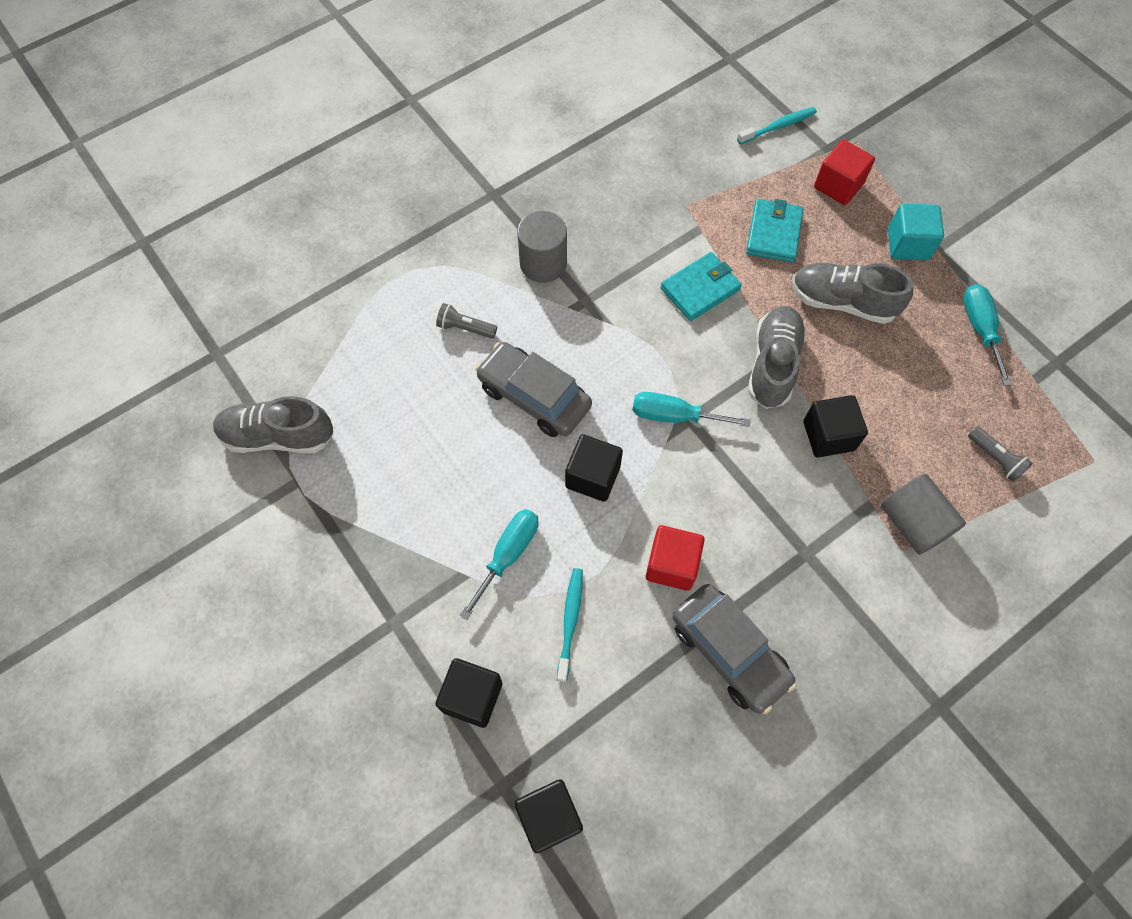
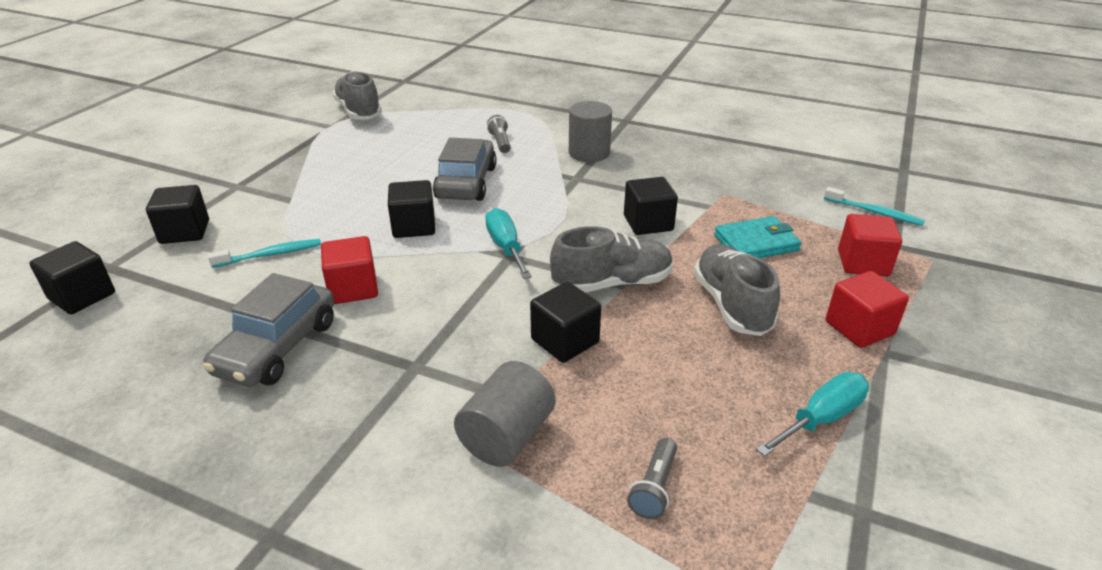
camera: 60 degrees right, 30 degrees down
turquoise screwdriver [460,509,539,620] -> none
turquoise wallet [660,252,742,321] -> black cube [624,177,678,235]
turquoise cube [888,203,944,260] -> red cube [826,271,909,348]

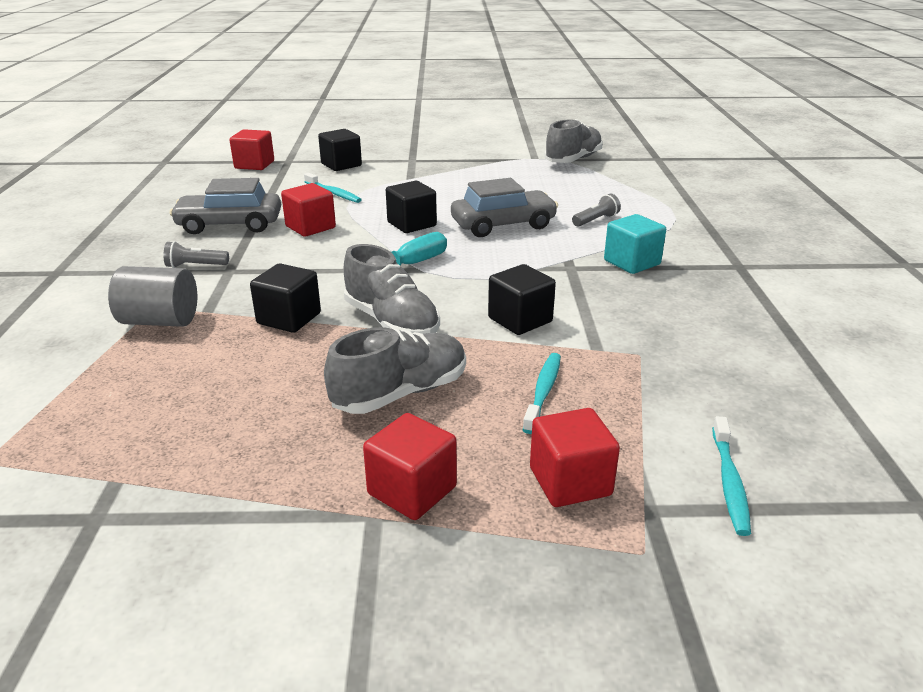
camera: 65 degrees right, 5 degrees down
black cube [29,241,115,314] -> red cube [230,129,274,170]
grey cylinder [569,101,612,162] -> turquoise cube [604,214,666,274]
grey flashlight [627,438,677,519] -> grey flashlight moved to [164,241,229,268]
turquoise wallet [714,216,801,258] -> turquoise toothbrush [523,353,561,434]
turquoise screwdriver [756,372,869,456] -> none

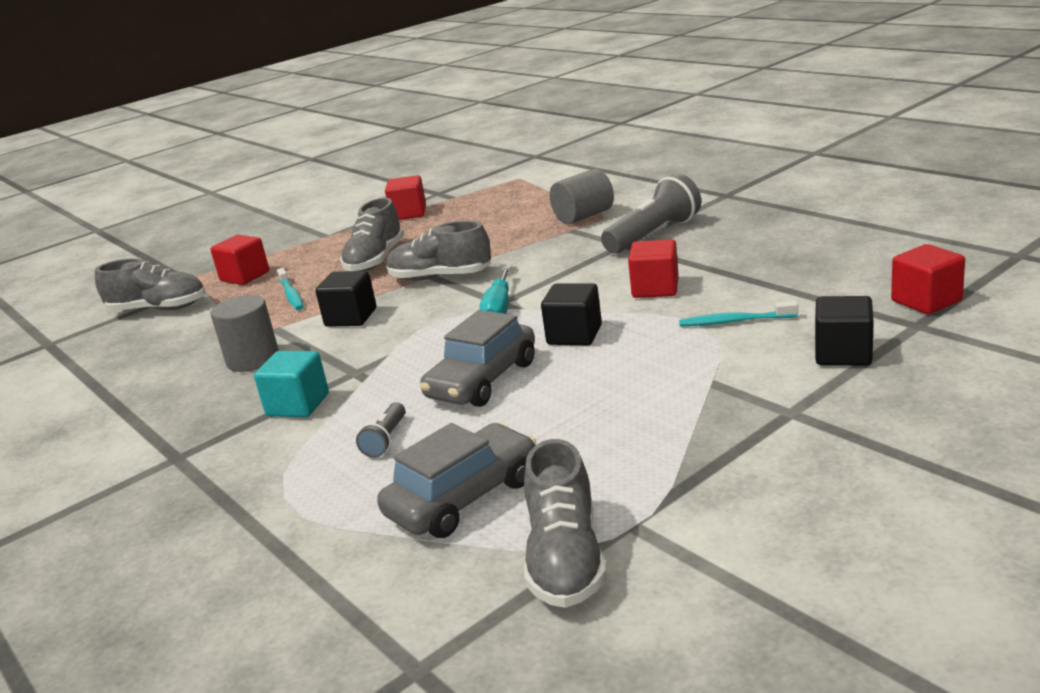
camera: 145 degrees right, 5 degrees down
grey flashlight [164,241,229,268] -> grey flashlight [601,174,701,254], size x2.04
grey car [170,178,281,234] -> grey car moved to [377,423,536,538]
black cube [250,263,321,333] -> none
red cube [363,413,457,520] -> red cube moved to [385,175,426,220]
turquoise toothbrush [712,416,751,536] -> grey shoe [95,258,205,311]
none -> grey cylinder [211,295,279,372]

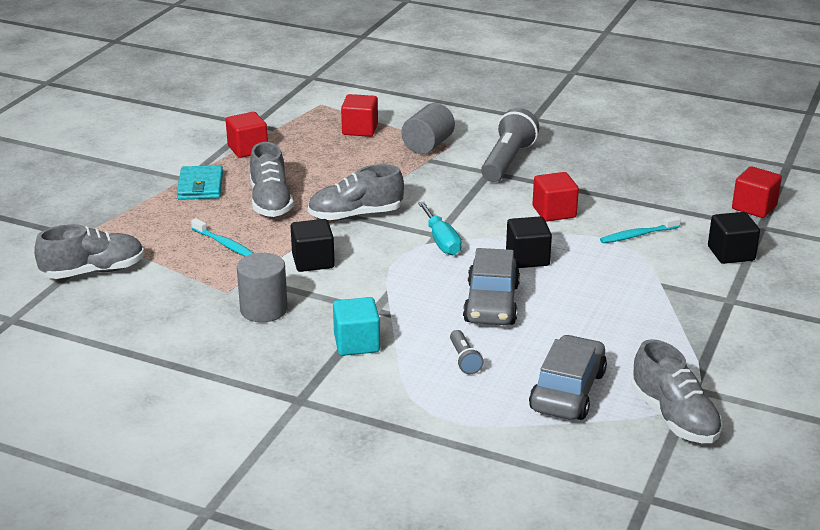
camera: 30 degrees left, 5 degrees up
red cube [210,235,269,285] -> red cube moved to [341,94,378,137]
none -> turquoise wallet [177,165,223,200]

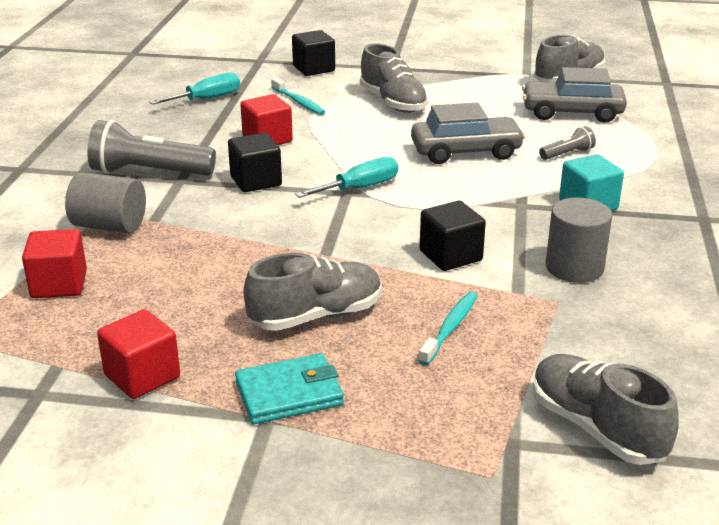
camera: 105 degrees left, 0 degrees up
grey shoe [308,164,404,221] -> grey shoe moved to [360,43,428,113]
black cube [506,216,552,268] -> black cube moved to [228,133,282,192]
red cube [732,166,782,218] -> none
none -> turquoise screwdriver [149,73,240,105]

